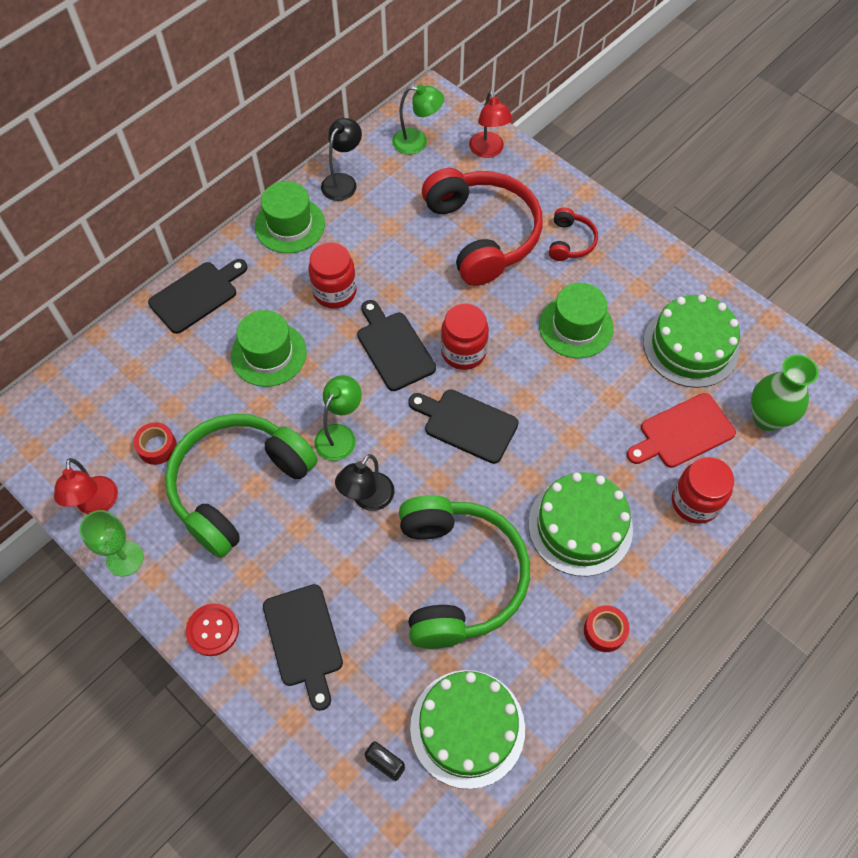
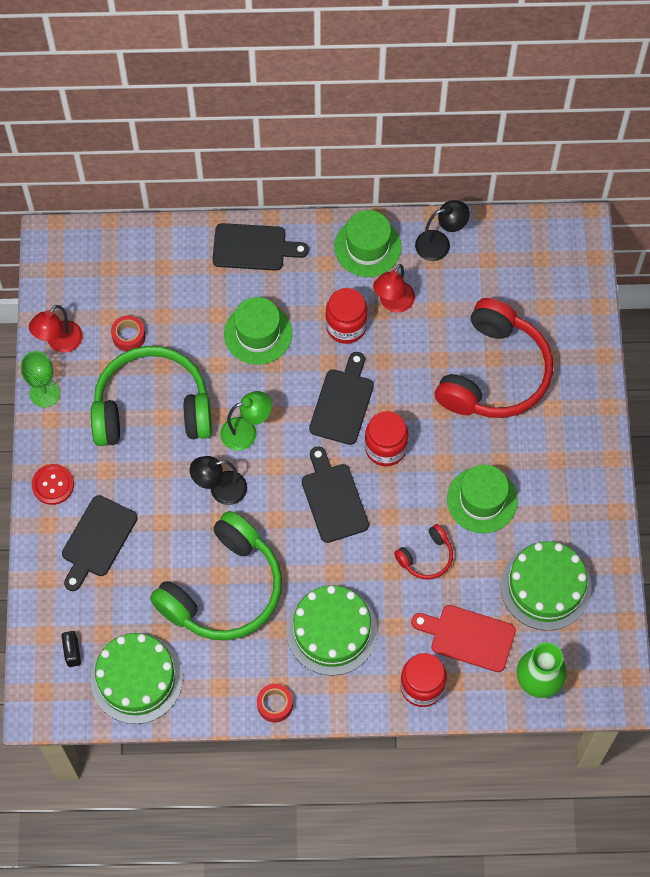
camera: 45 degrees right, 5 degrees up
green lamp [392,84,444,154] -> none
red lamp [469,91,513,158] -> red lamp moved to [373,264,415,313]
red headphones [549,207,598,261] -> red headphones moved to [394,524,453,580]

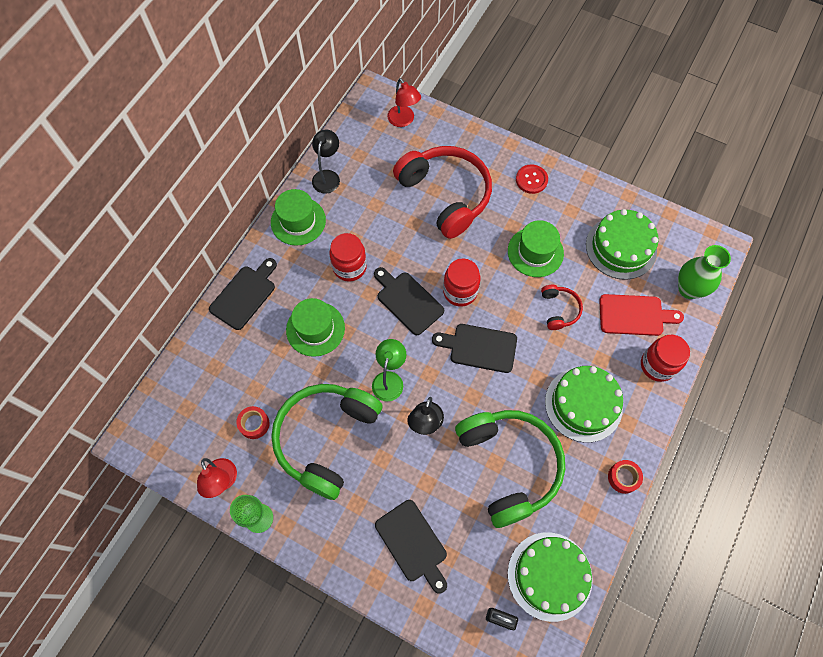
camera: 60 degrees left, 0 degrees up
red button [32,464,74,505] -> red button moved to [516,164,548,194]
red lamp [373,264,415,313] -> red lamp moved to [387,78,421,127]
red cutting board [411,605,516,672] -> red cutting board turned 135 degrees counterclockwise [599,294,684,336]

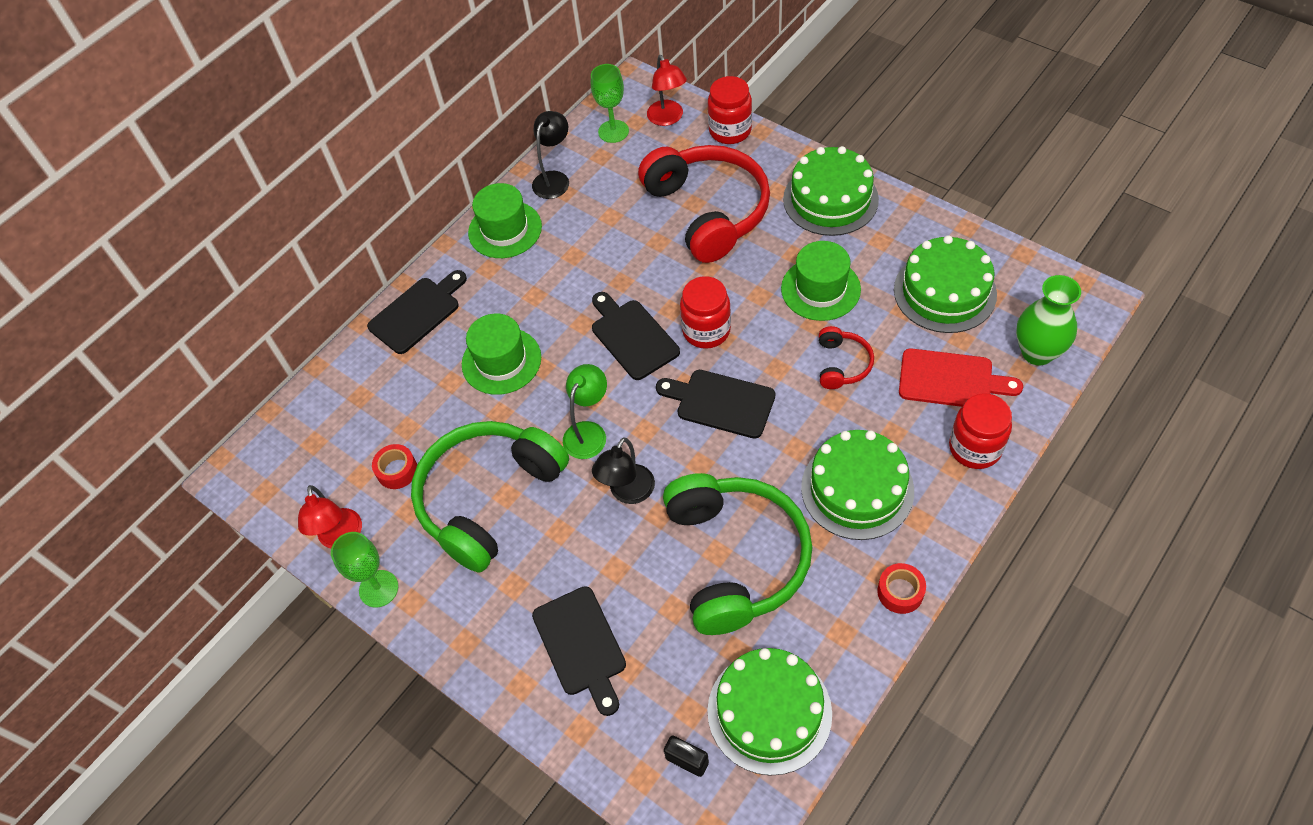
camera: 15 degrees right, 10 degrees down
red jar [329,233,367,282] -> red jar moved to [708,76,752,144]
red button [516,164,548,194] -> green cake [783,146,879,236]
none -> green goblet [591,64,629,143]

